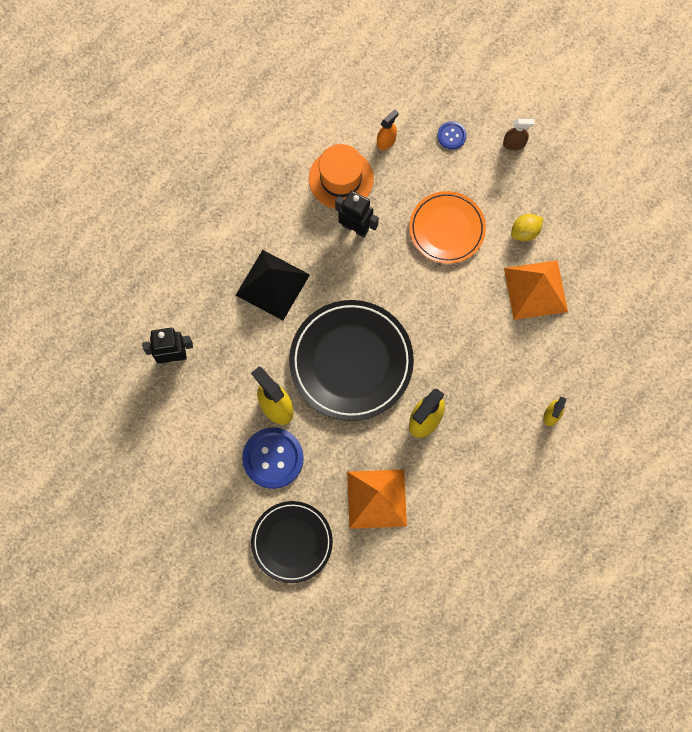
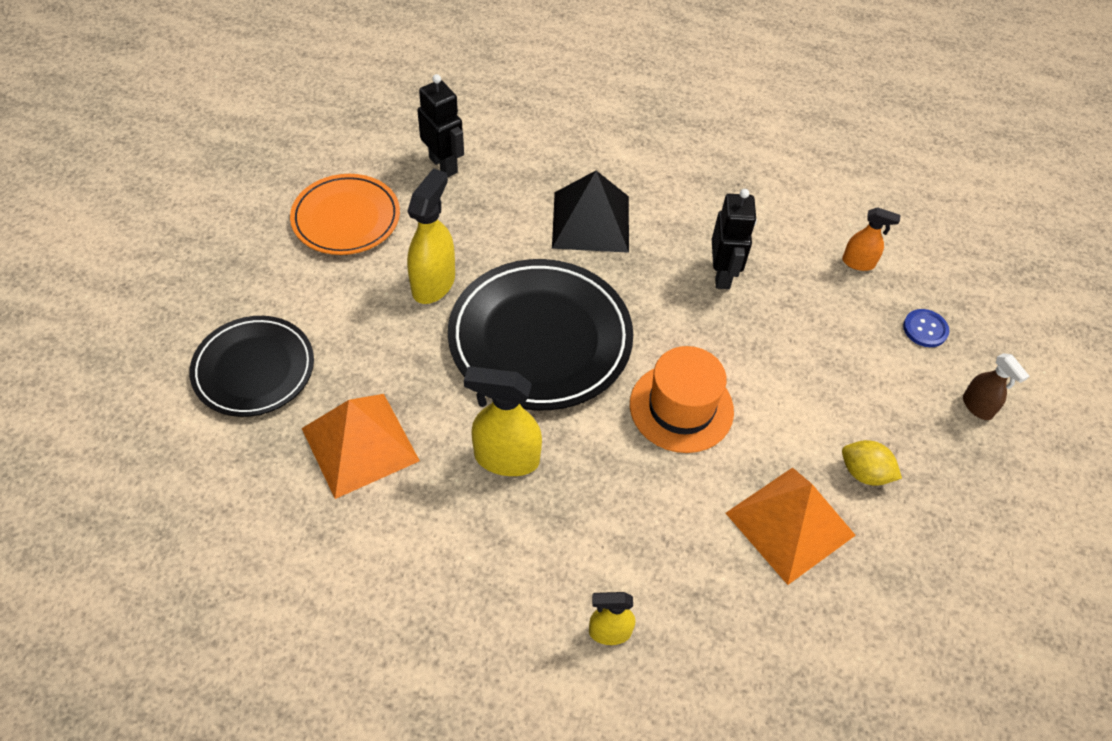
camera: 60 degrees right, 20 degrees down
blue button [242,427,304,489] -> none
orange hat [309,144,374,209] -> orange hat moved to [630,346,734,453]
orange plate [409,191,486,264] -> orange plate moved to [290,174,400,255]

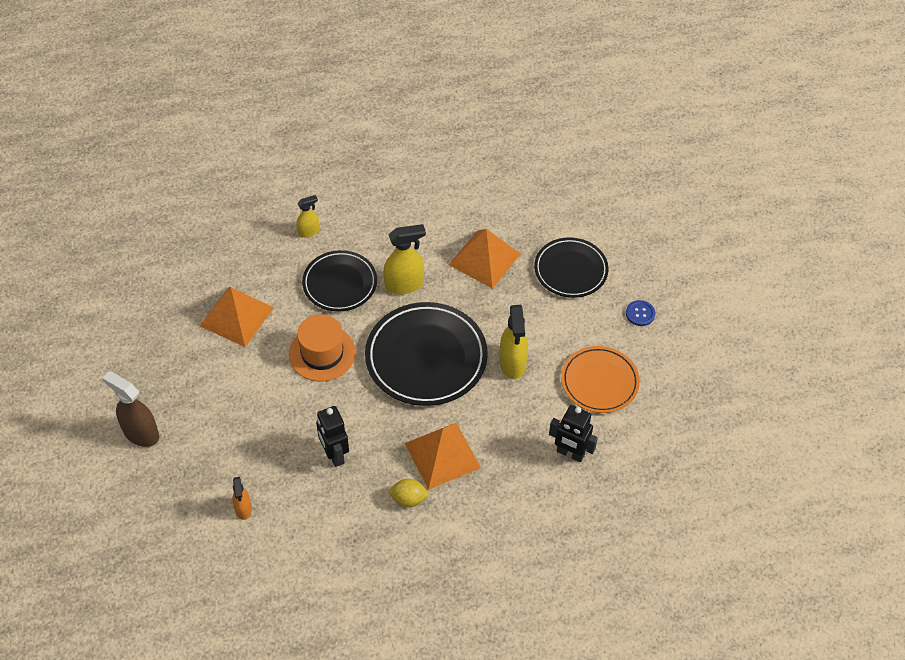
camera: 155 degrees right, 0 degrees up
black pyramid [552,171,629,253] -> orange pyramid [405,423,481,490]
orange spray bottle [842,207,901,271] -> orange spray bottle turned 90 degrees counterclockwise [232,477,252,520]
yellow lemon [842,440,902,486] -> yellow lemon moved to [387,478,429,507]
blue button [903,309,949,347] -> blue button moved to [626,300,655,326]
brown spray bottle [963,353,1029,420] -> brown spray bottle [102,371,159,447], size x1.71
none -> black plate [302,250,377,312]

